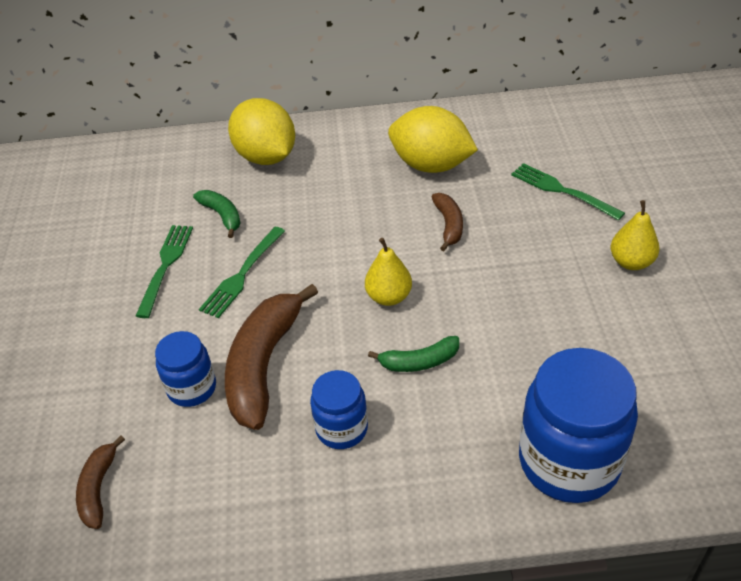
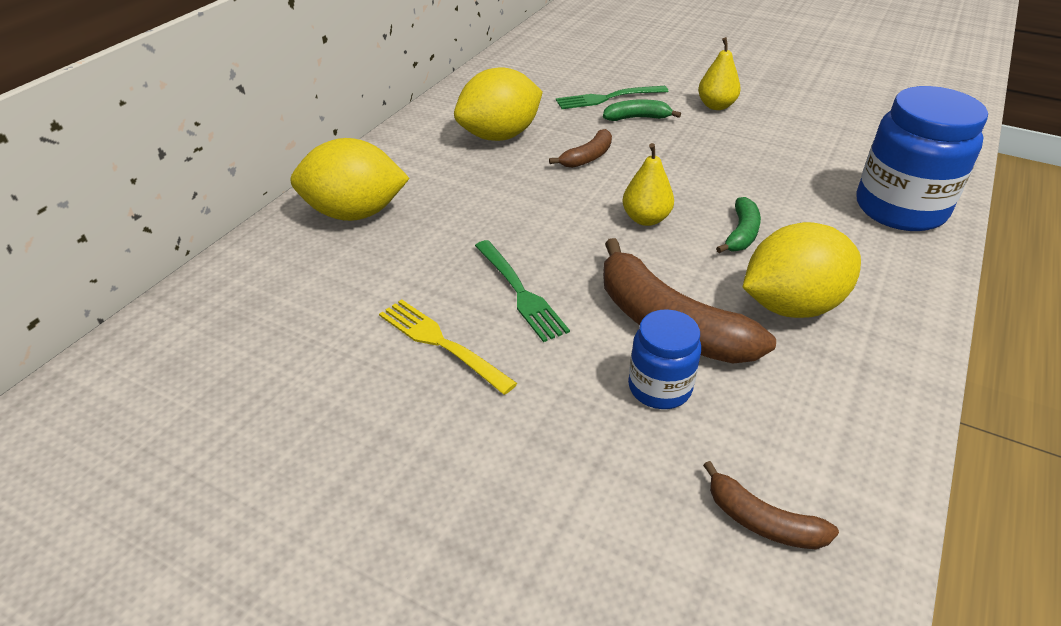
camera: 60 degrees left, 5 degrees down
green fork [136,225,193,318] -> yellow fork [379,299,517,395]
green banana [193,190,241,238] -> green banana moved to [603,99,681,121]
blue jar [310,370,368,449] -> yellow lemon [742,222,861,318]
brown banana [432,193,463,251] -> brown banana turned 105 degrees clockwise [549,129,612,168]

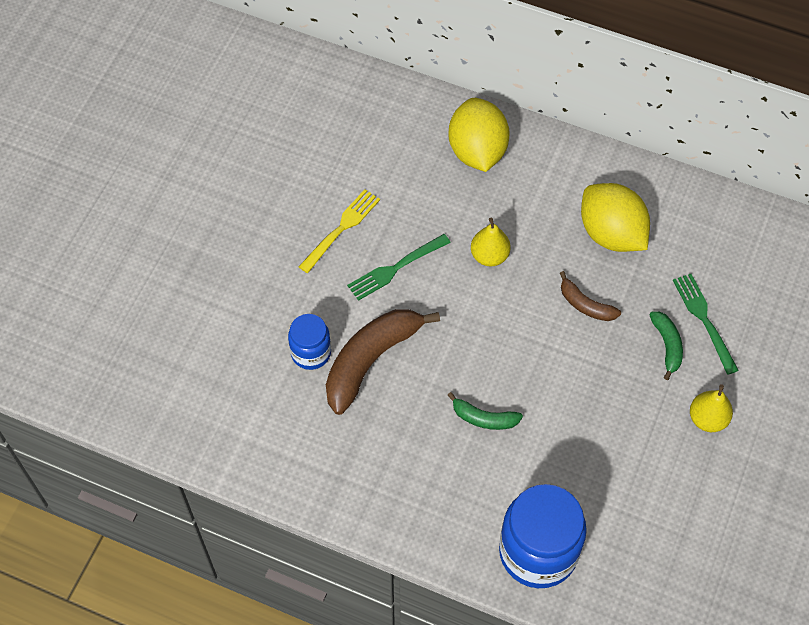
camera: 85 degrees right, 20 degrees up
yellow pear [622,143,674,226] -> yellow pear moved to [471,217,511,266]
brown banana [703,461,839,549] -> none
yellow lemon [742,222,861,318] -> none

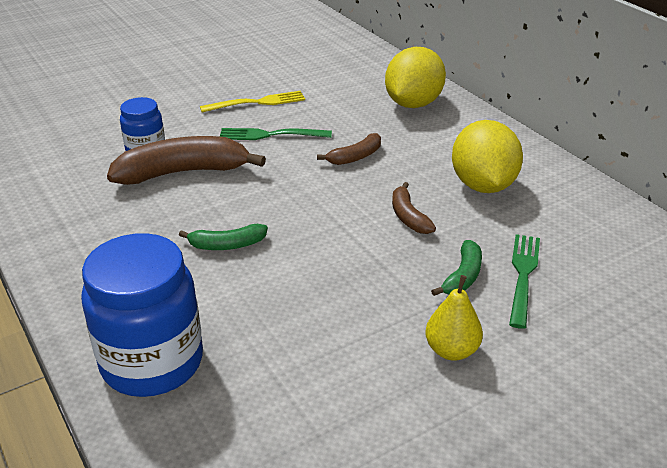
camera: 35 degrees right, 25 degrees down
green banana [447,392,523,430] -> green banana turned 60 degrees counterclockwise [179,224,268,250]
yellow pear [471,217,511,266] -> brown banana [317,133,381,165]

